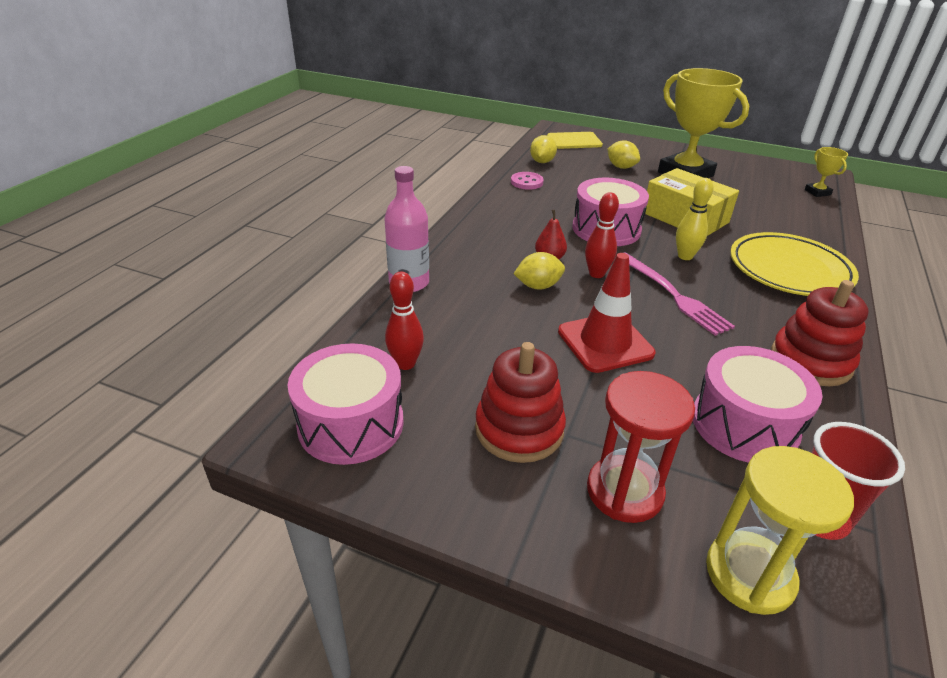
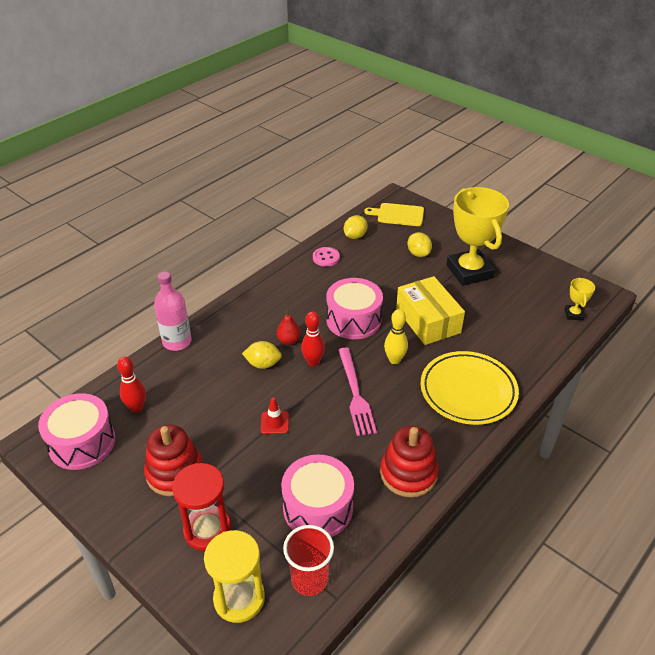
camera: 20 degrees right, 5 degrees up
red traffic cone [558,253,655,373] -> red traffic cone [261,397,289,434], size x0.51

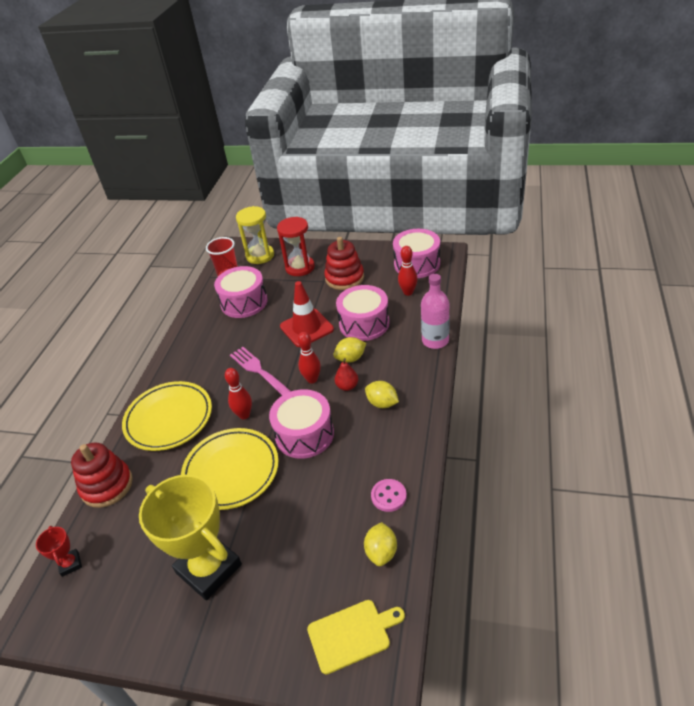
camera: 155 degrees right, 0 degrees up
red traffic cone [261,397,289,434] -> red traffic cone [280,281,334,347], size x1.96
red stacking toy [380,426,439,498] -> red stacking toy moved to [71,442,133,508]
yellow bowling pin [384,309,408,364] -> red bowling pin [225,368,252,419]
yellow box [396,276,465,345] -> yellow plate [181,428,279,510]
yellow lemon [407,232,432,257] -> yellow lemon moved to [365,381,399,408]
yellow trophy [565,277,595,320] -> red trophy [36,526,82,577]
none -> pink drum [336,285,390,341]

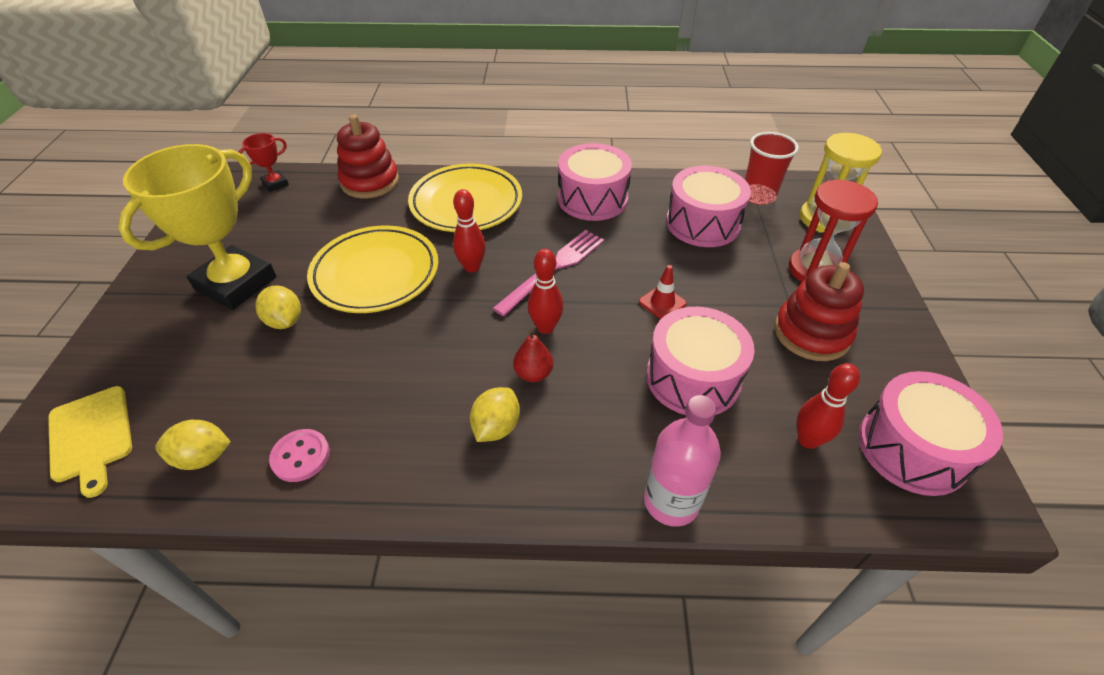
camera: 75 degrees right, 5 degrees up
pink drum [269,389,334,459] -> pink drum moved to [558,143,632,221]
red traffic cone [280,281,334,347] -> red traffic cone [639,265,687,319], size x0.51
yellow lemon [334,337,366,363] -> yellow lemon moved to [255,285,301,329]

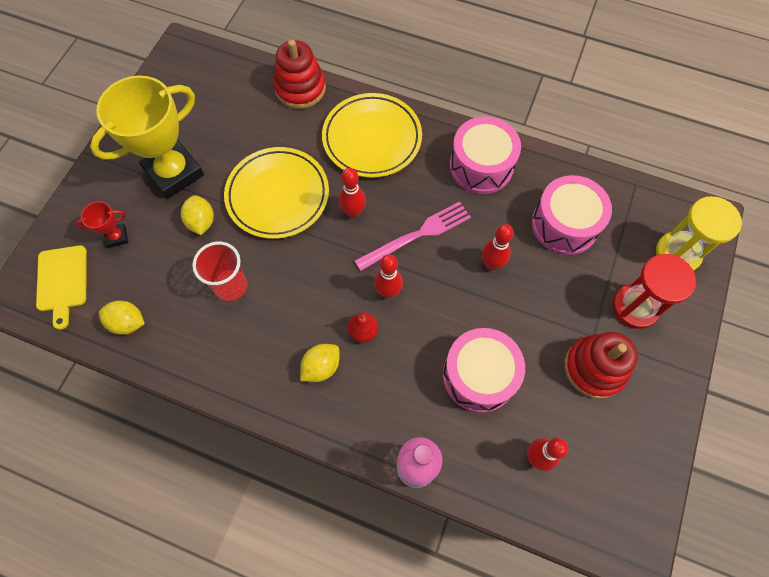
camera: 20 degrees right, 20 degrees up
red trophy [238,133,289,192] -> red trophy moved to [76,201,128,248]
pink button [269,429,330,482] -> none
red traffic cone [639,265,687,319] -> none
red cup [745,132,799,205] -> red cup moved to [192,242,248,301]
pink drum [859,371,1003,496] -> none
none -> red bowling pin [482,224,514,270]

